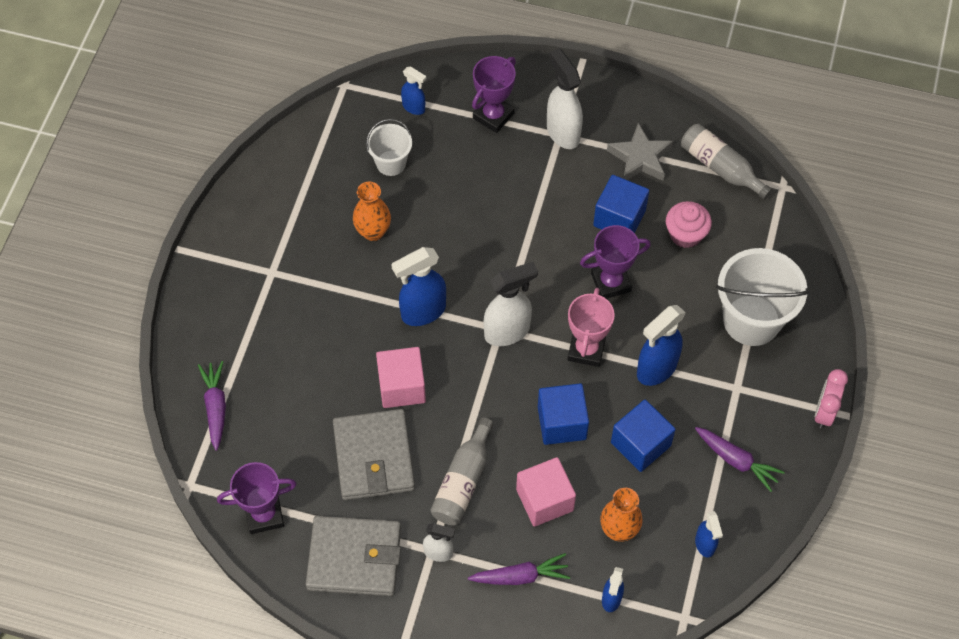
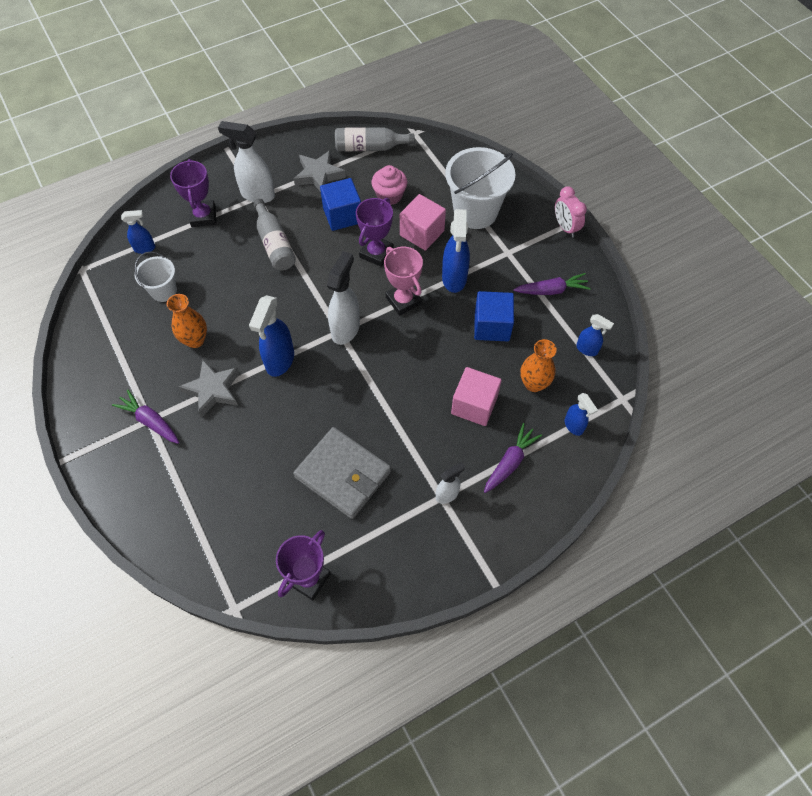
camera: 45 degrees left, 0 degrees up
purple carrot [198,361,226,451] -> purple carrot moved to [112,389,179,444]
grey wallet [306,516,401,596] -> none
pink cube [376,347,426,408] -> pink cube moved to [400,194,446,251]
grey bottle [430,417,494,525] -> grey bottle moved to [253,199,296,270]
blue cube [538,383,589,445] -> none
none -> grey star [178,360,240,418]

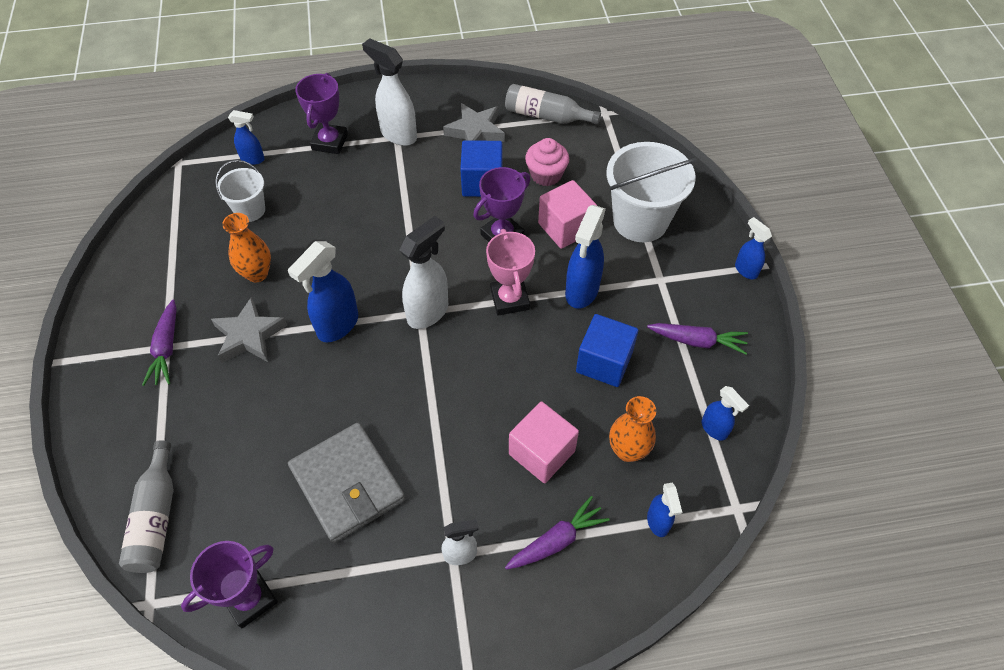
camera: 20 degrees right, 5 degrees down
purple carrot [112,389,179,444] -> purple carrot turned 150 degrees counterclockwise [142,300,177,386]
grey bottle [253,199,296,270] -> grey bottle moved to [119,440,174,573]
pink clock [555,186,587,237] -> blue spray bottle [735,217,772,279]

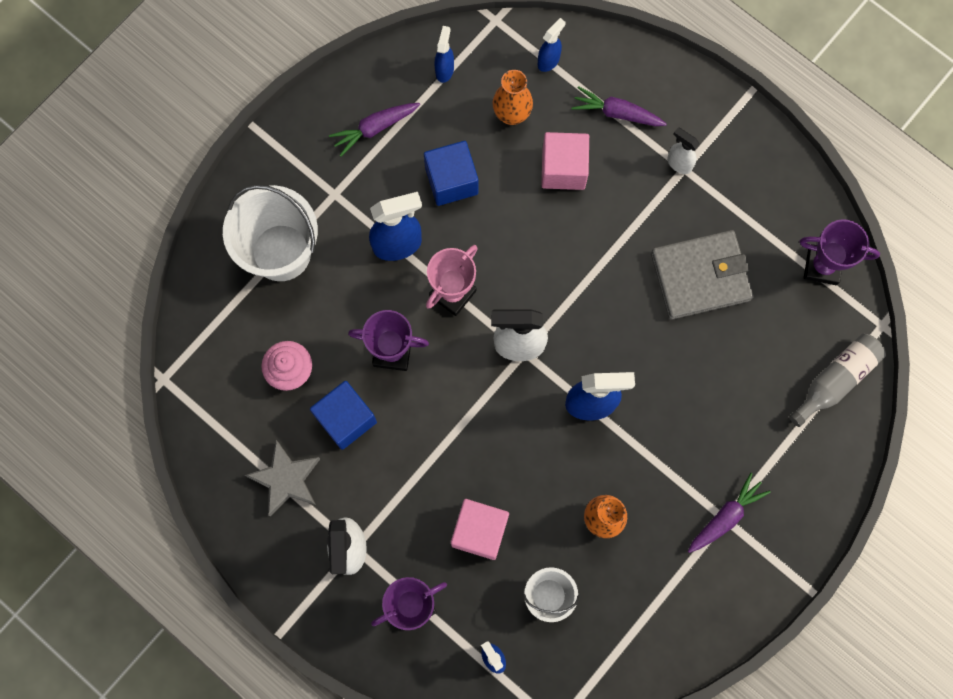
camera: 130 degrees left, 20 degrees up
grey star [211,297,287,363] -> none
grey wallet [288,423,405,543] -> grey wallet turned 60 degrees clockwise [651,230,753,320]
grey bottle [505,84,601,125] -> none
pink cube [538,180,597,249] -> pink cube moved to [451,499,509,560]
purple carrot [647,323,748,355] -> purple carrot turned 90 degrees counterclockwise [329,103,420,156]
blue spray bottle [735,217,772,279] -> none

